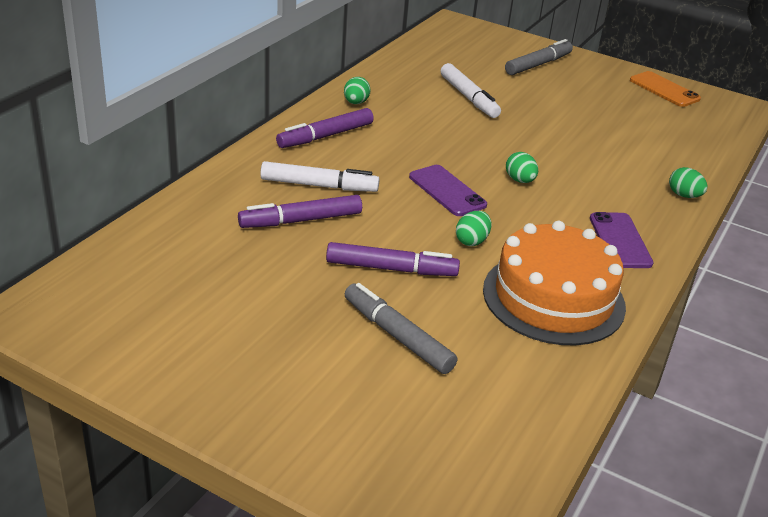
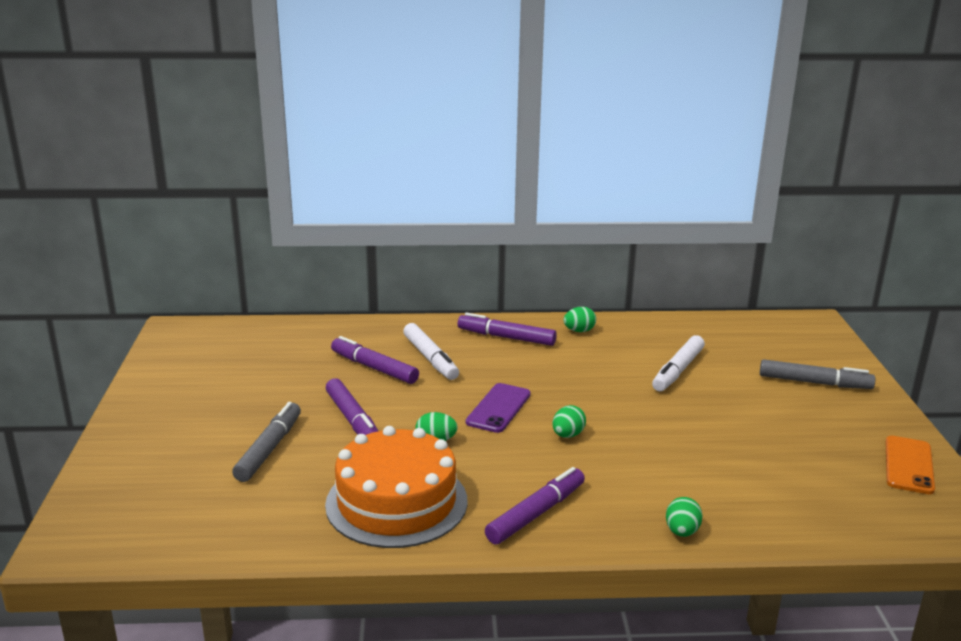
camera: 60 degrees right, 10 degrees down
purple phone [590,212,654,268] -> purple marker [485,467,585,544]

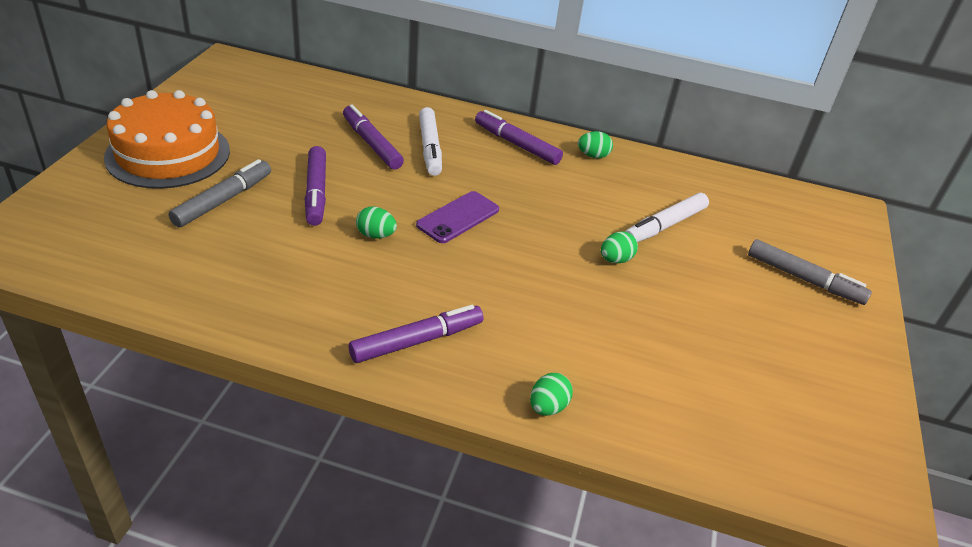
camera: 15 degrees right, 15 degrees up
orange cake [325,426,468,548] -> orange cake moved to [104,90,230,189]
green egg [552,405,586,438] -> green egg moved to [601,231,638,263]
orange phone [886,436,935,494] -> none

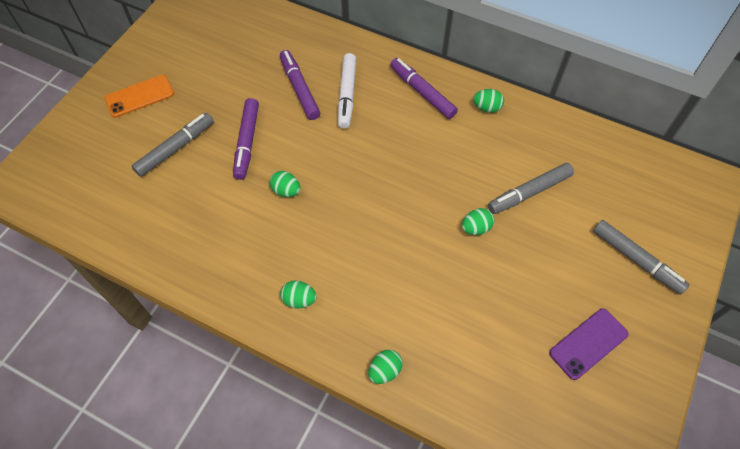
camera: 15 degrees right, 20 degrees up
orange cake [104,90,230,189] -> orange phone [105,75,174,118]
purple marker [349,305,483,363] -> green egg [280,280,317,308]
purple phone [416,191,499,243] -> purple phone moved to [549,308,628,380]
white marker [625,193,709,242] -> grey marker [488,163,574,214]

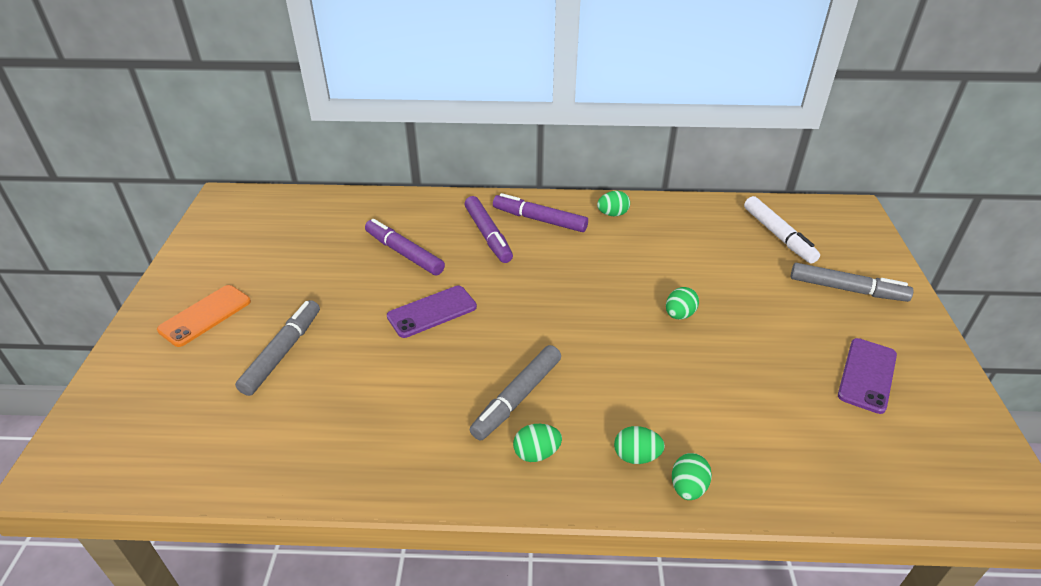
camera: 25 degrees left, 20 degrees down
purple marker [233,98,259,180] -> purple marker moved to [464,196,513,263]
green egg [269,171,300,197] -> green egg moved to [614,426,665,464]
white marker [338,53,356,129] -> white marker moved to [744,196,820,263]
grey marker [488,163,574,214] -> grey marker moved to [470,345,561,441]
none -> purple phone [387,286,477,338]

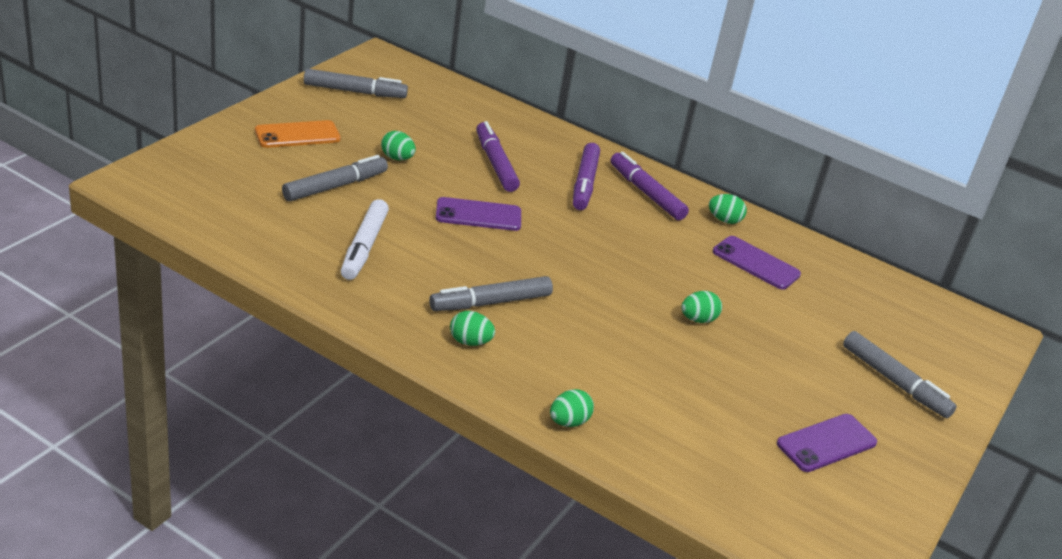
camera: 25 degrees right, 5 degrees down
green egg [614,426,665,464] -> green egg moved to [381,131,416,160]
white marker [744,196,820,263] -> white marker moved to [341,199,389,280]
none -> grey marker [304,69,408,98]
none -> purple phone [713,236,801,290]

